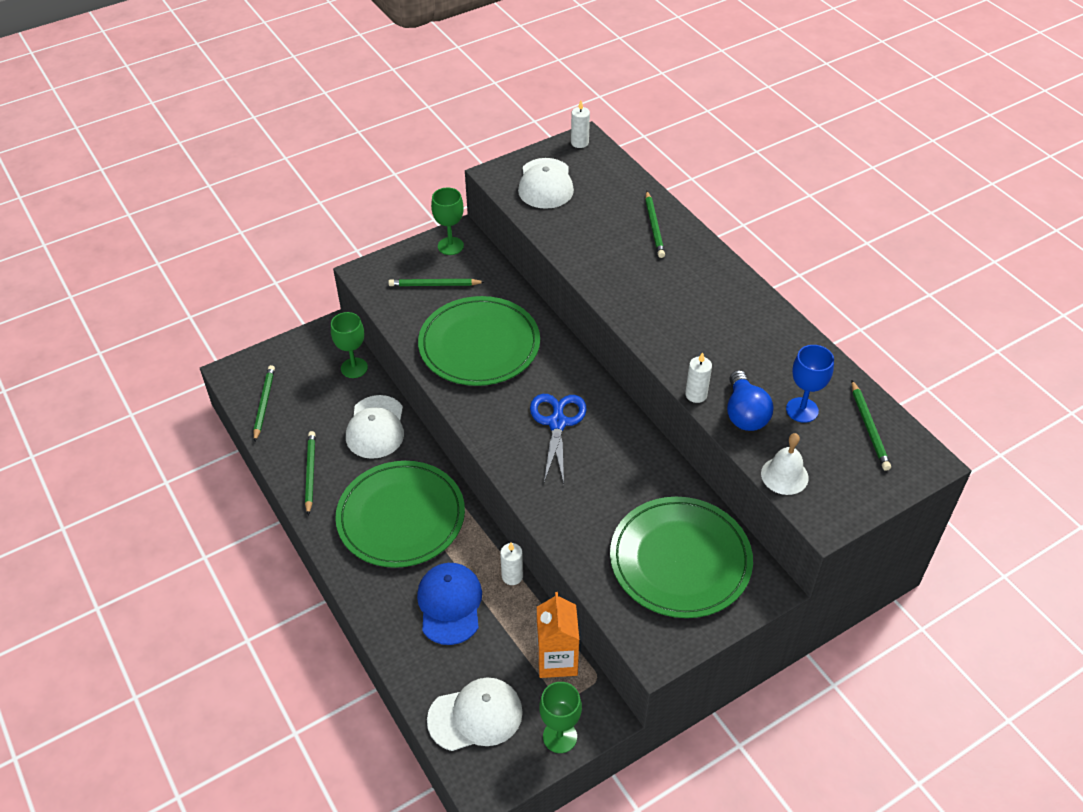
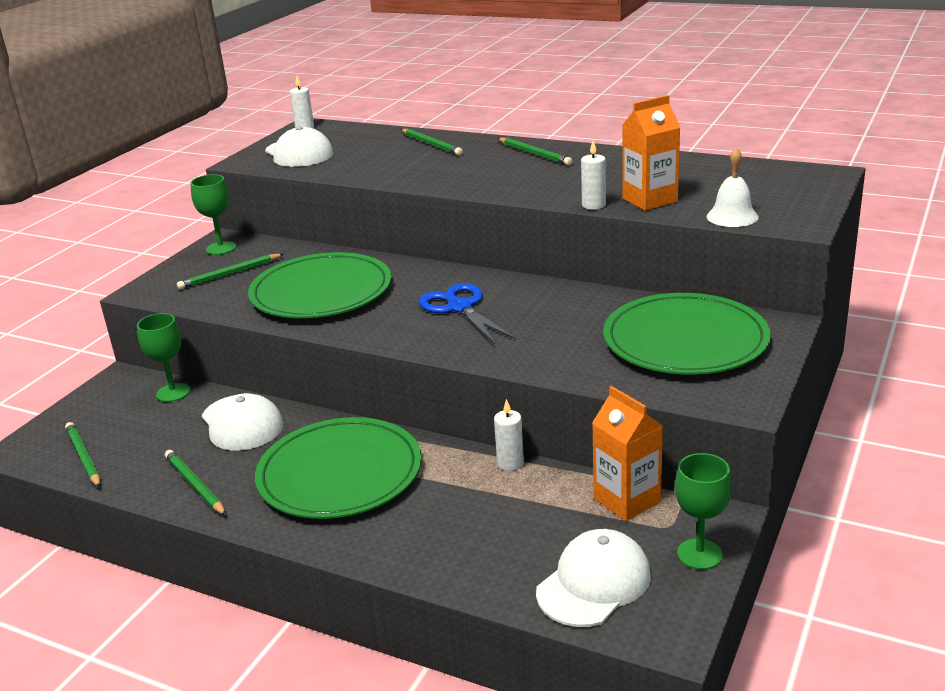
camera: 30 degrees left, 20 degrees down
blue cap [417,563,482,645] -> none
blue light bulb [727,370,773,431] -> orange carton [622,95,680,211]
blue goblet [786,345,834,423] -> none
green pencil [852,380,891,471] -> green pencil moved to [497,138,572,165]

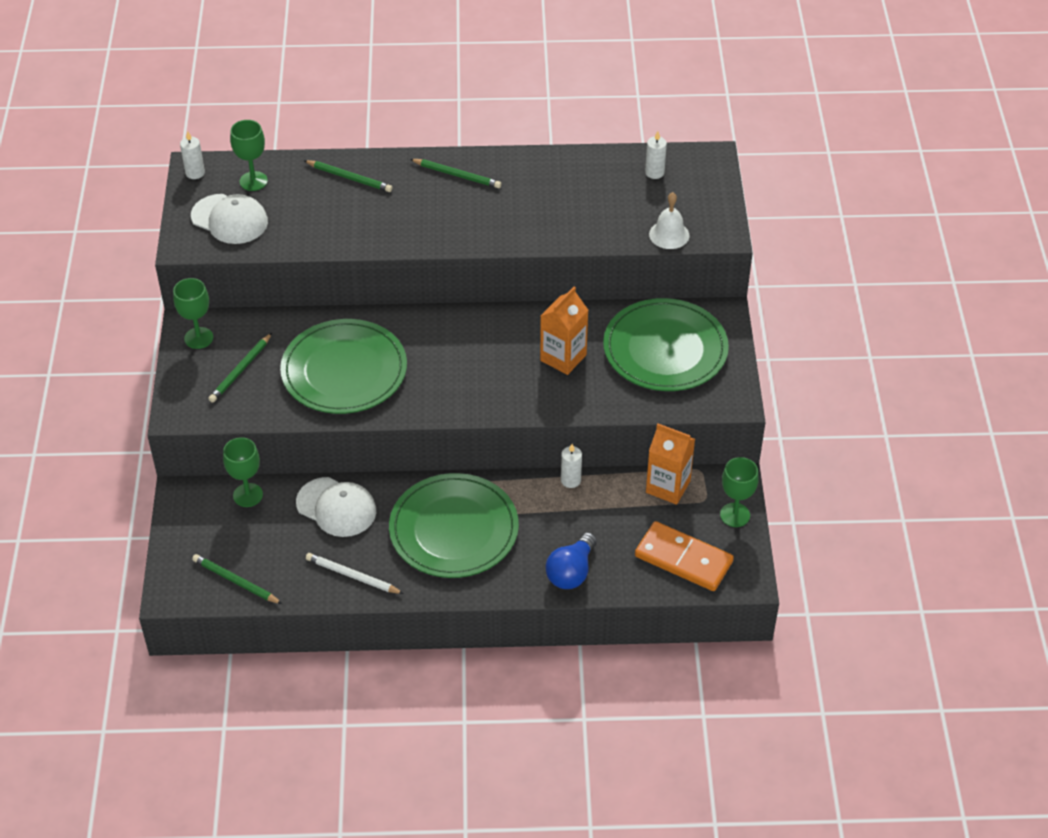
camera: 30 degrees left, 20 degrees up
green pencil [165,450,227,516] -> white pencil [306,553,404,594]
blue scissors [419,283,516,344] -> none
white cap [536,529,651,627] -> orange domino [635,521,734,591]
white candle [581,141,606,210] -> white candle moved to [645,131,667,179]
orange carton [622,95,680,211] -> orange carton moved to [540,287,588,375]
none -> green goblet [230,120,268,191]
none -> blue light bulb [545,532,597,589]

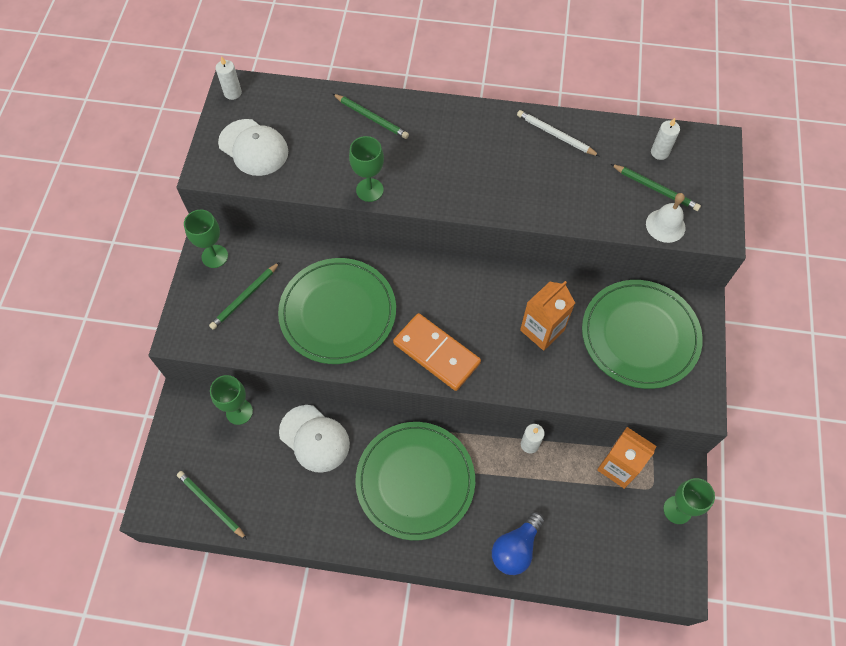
camera: 10 degrees right, 15 degrees up
green goblet [230,120,268,191] -> green goblet moved to [349,136,384,202]
white pencil [306,553,404,594] -> white pencil moved to [517,110,599,156]
green pencil [410,159,501,188] -> green pencil moved to [611,164,701,211]
orange domino [635,521,734,591] -> orange domino moved to [393,313,481,391]

